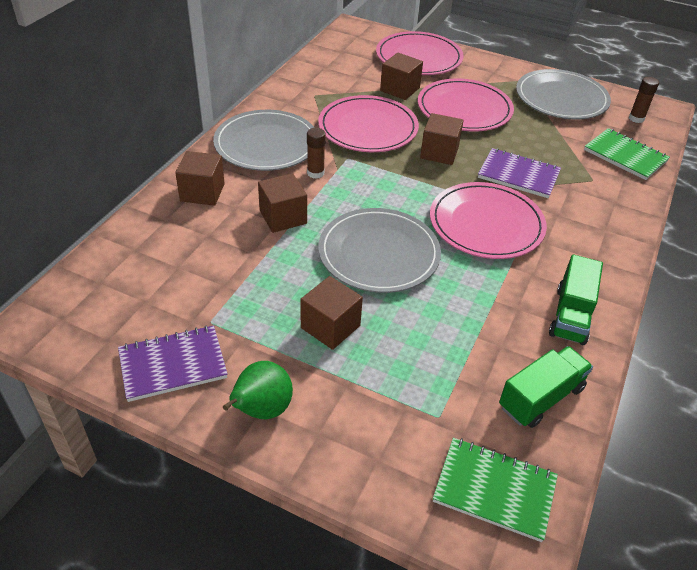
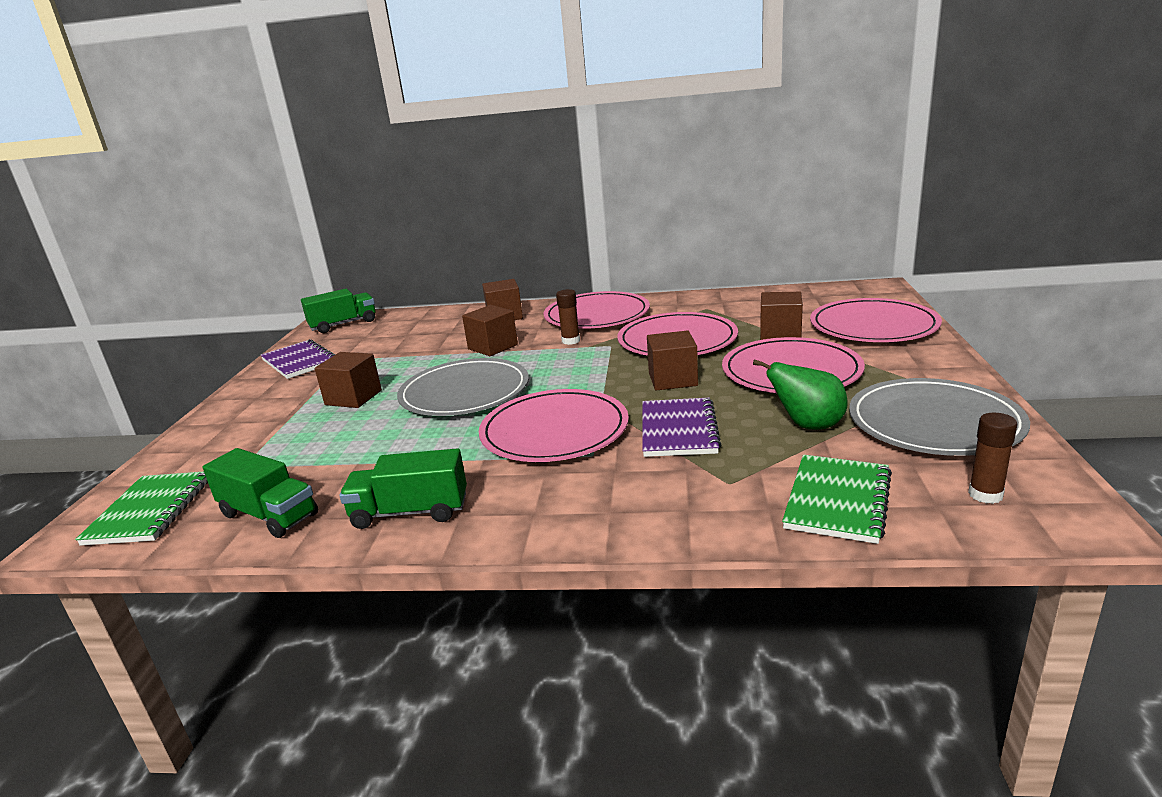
camera: 75 degrees right, 20 degrees down
grey plate [213,110,314,171] -> pink plate [543,291,650,329]
green pear [223,361,293,419] -> green pear moved to [753,359,847,430]
none -> green truck [301,289,376,333]

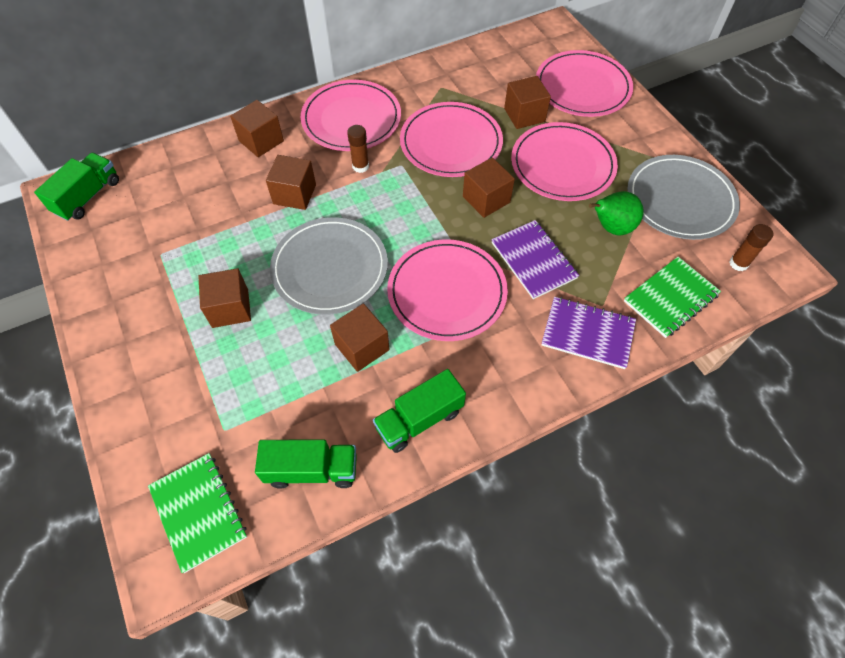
camera: 35 degrees left, 35 degrees up
purple notebook [261,339,336,379] -> purple notebook moved to [542,297,636,369]
green notebook [782,455,892,544] -> green notebook turned 60 degrees clockwise [624,257,721,338]
none -> brown cube [330,303,390,372]

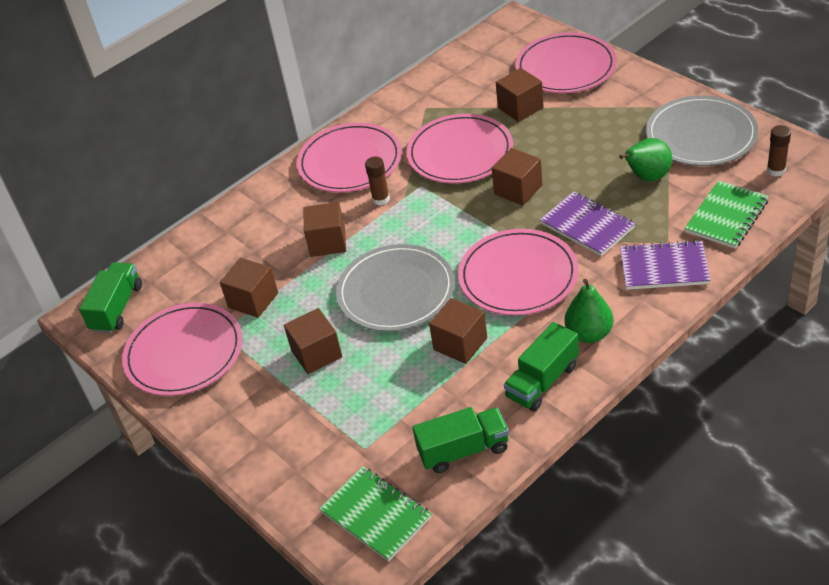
camera: 10 degrees left, 15 degrees down
brown cube [230,100,284,157] -> brown cube moved to [220,258,278,318]
pink plate [511,122,618,201] -> pink plate moved to [122,303,243,396]
none -> green pear [565,279,613,343]

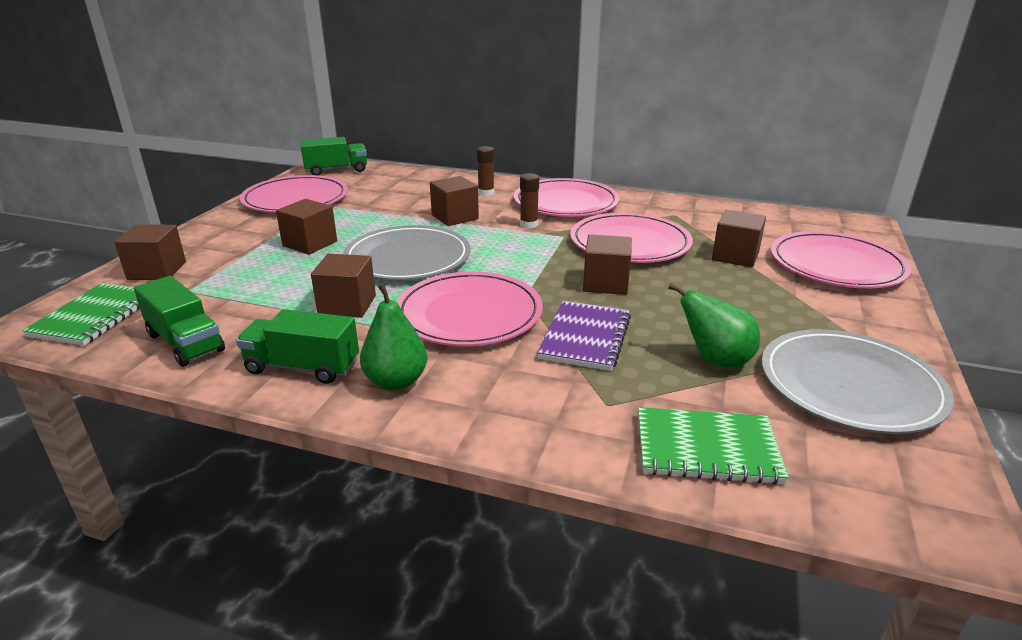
camera: 55 degrees right, 15 degrees down
brown cube [220,258,278,318] -> brown cube moved to [114,225,186,280]
purple notebook [620,240,711,290] -> none
brown glue stick [767,125,791,177] -> brown glue stick moved to [477,146,494,196]

